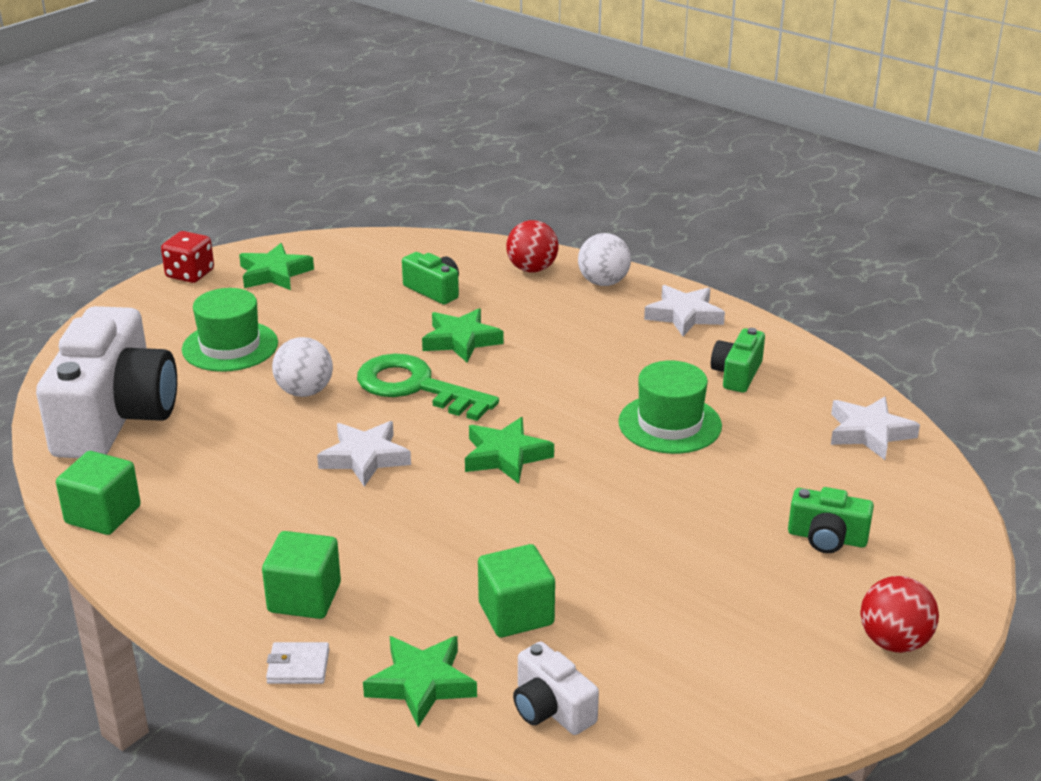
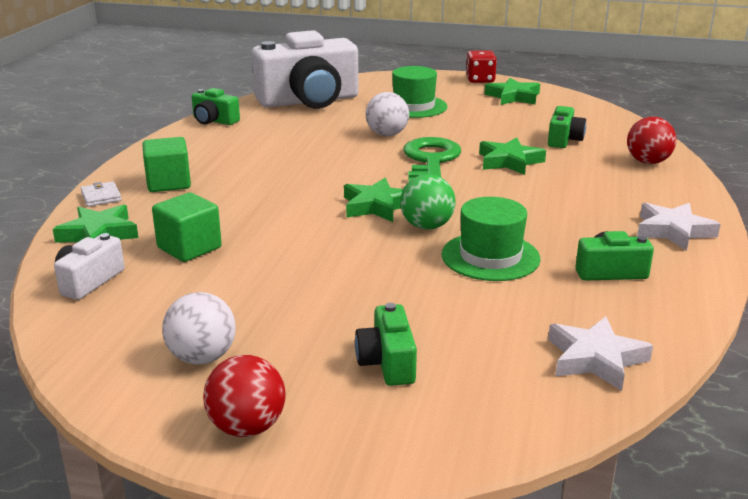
camera: 65 degrees right, 5 degrees down
green cube [56,451,141,535] -> green camera [192,88,240,125]
white star [317,421,411,487] -> none
white ball [578,233,631,286] -> white ball moved to [162,292,236,365]
none -> green ball [400,174,456,230]

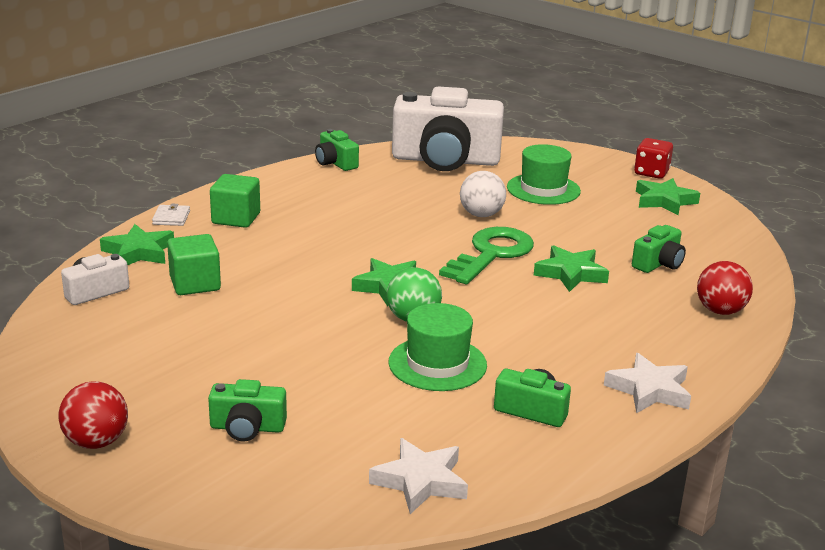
camera: 25 degrees right, 0 degrees up
white ball [162,292,236,365] -> none
green camera [355,303,417,386] -> green camera turned 105 degrees counterclockwise [208,379,287,442]

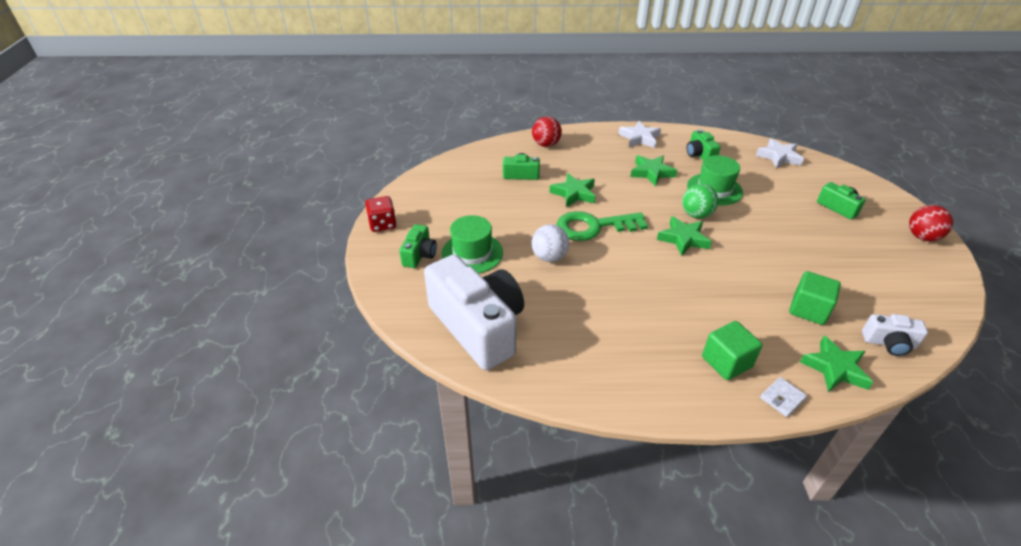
camera: 130 degrees left, 15 degrees up
green camera [315,129,359,171] -> green camera moved to [399,224,437,268]
green star [636,178,700,216] -> green star moved to [630,155,677,186]

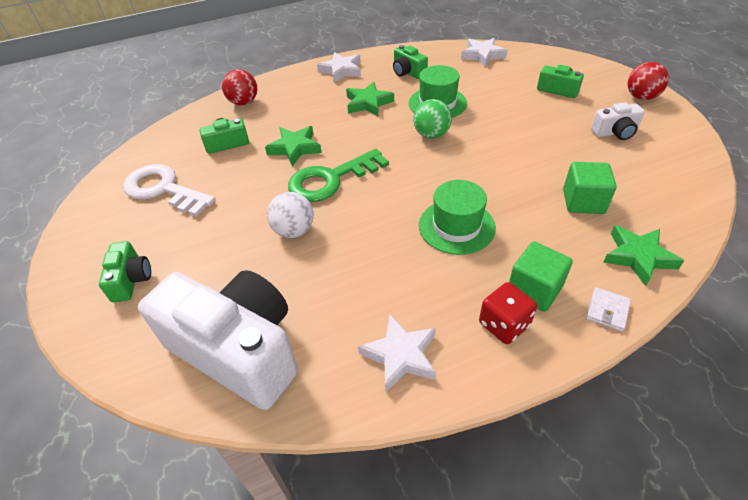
camera: 20 degrees left, 5 degrees up
red dice [365,196,396,232] -> red dice moved to [479,282,537,344]
green hat [441,215,503,273] -> green hat moved to [419,180,496,255]
green star [657,216,712,256] -> none
white camera [862,314,928,356] -> white camera moved to [591,102,645,140]
none -> white key [123,164,216,217]
none -> white star [358,314,436,393]

